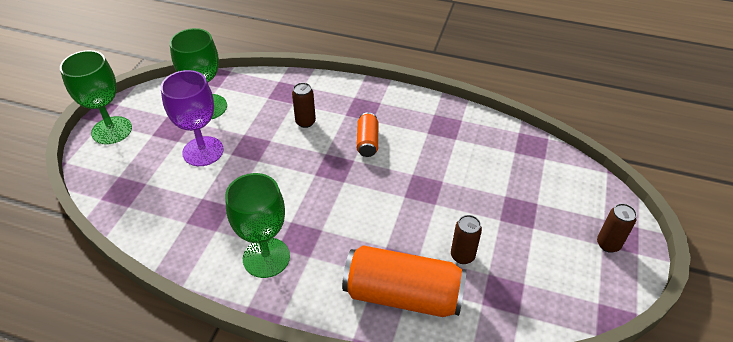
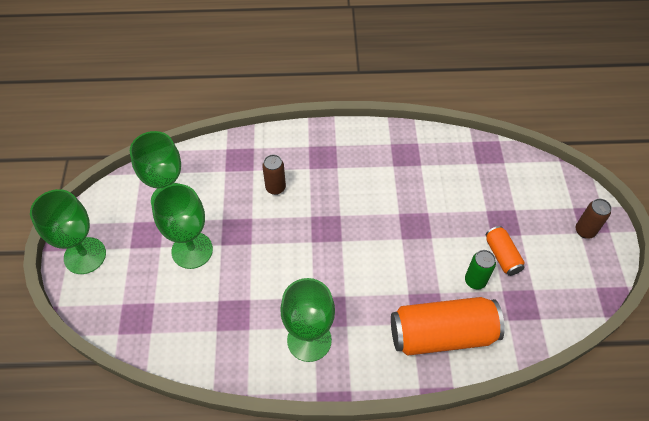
camera: 20 degrees left, 10 degrees up
purple goblet [161,70,224,166] -> green goblet [152,184,213,269]
orange can [357,112,378,157] -> orange can moved to [486,226,525,276]
brown can [451,215,482,264] -> green can [465,250,496,290]

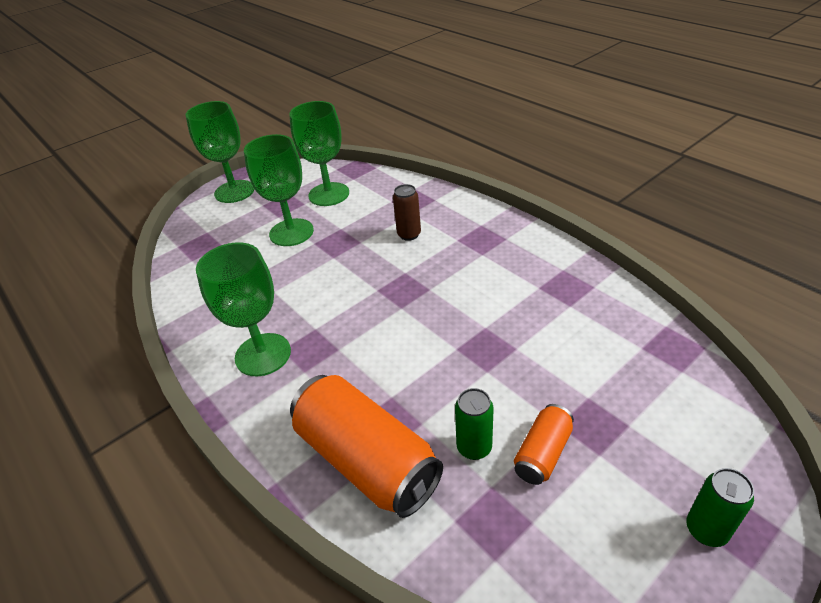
camera: 55 degrees right, 15 degrees down
brown can [575,199,612,239] -> green can [686,468,754,547]

